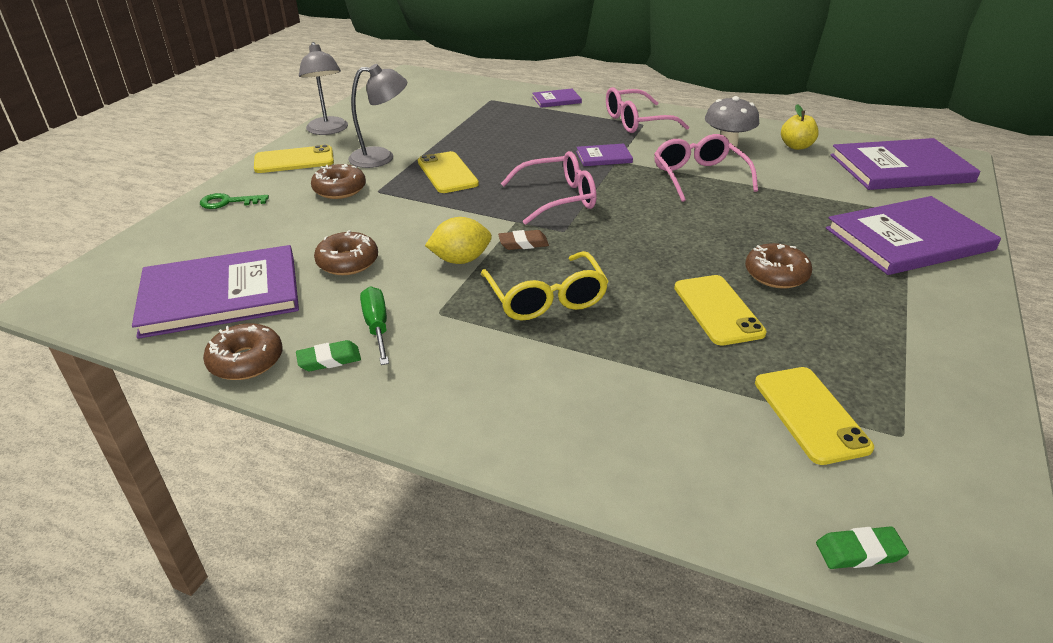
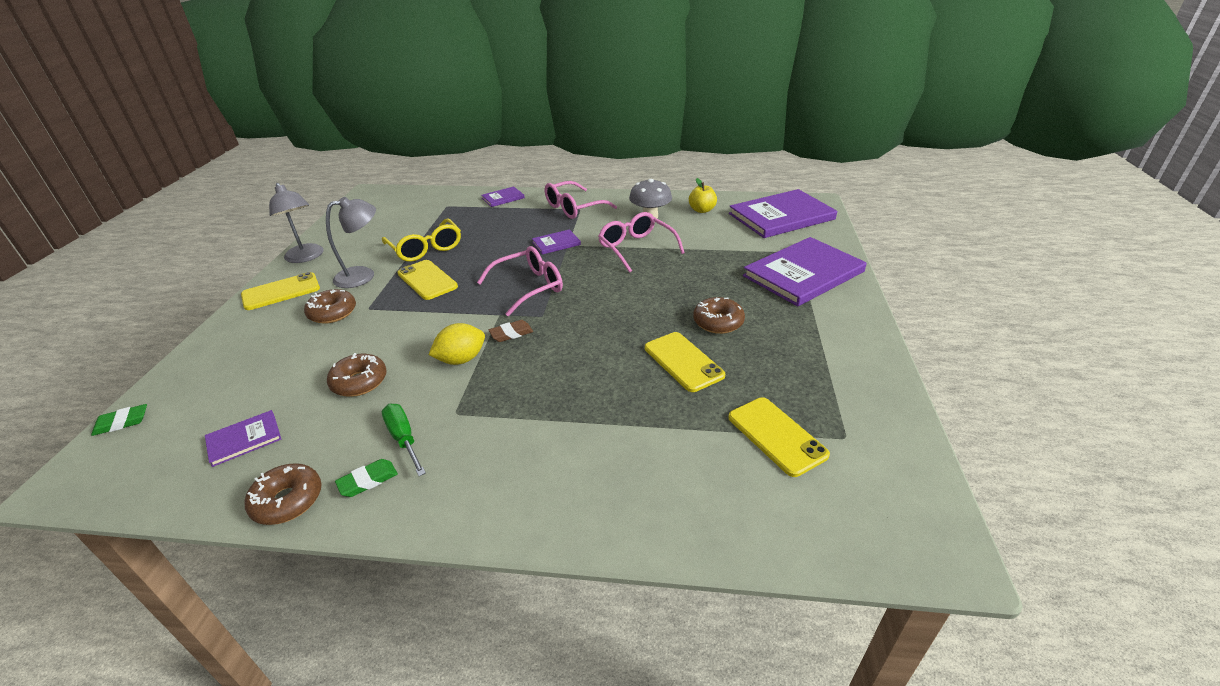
camera: 15 degrees left, 0 degrees up
purple book [132,245,299,339] -> purple book [205,410,281,467], size x0.46
green key [200,193,269,209] -> none
yellow glasses [481,251,609,321] -> yellow glasses moved to [382,218,461,262]
green eraser [816,526,909,569] -> green eraser moved to [91,404,147,436]

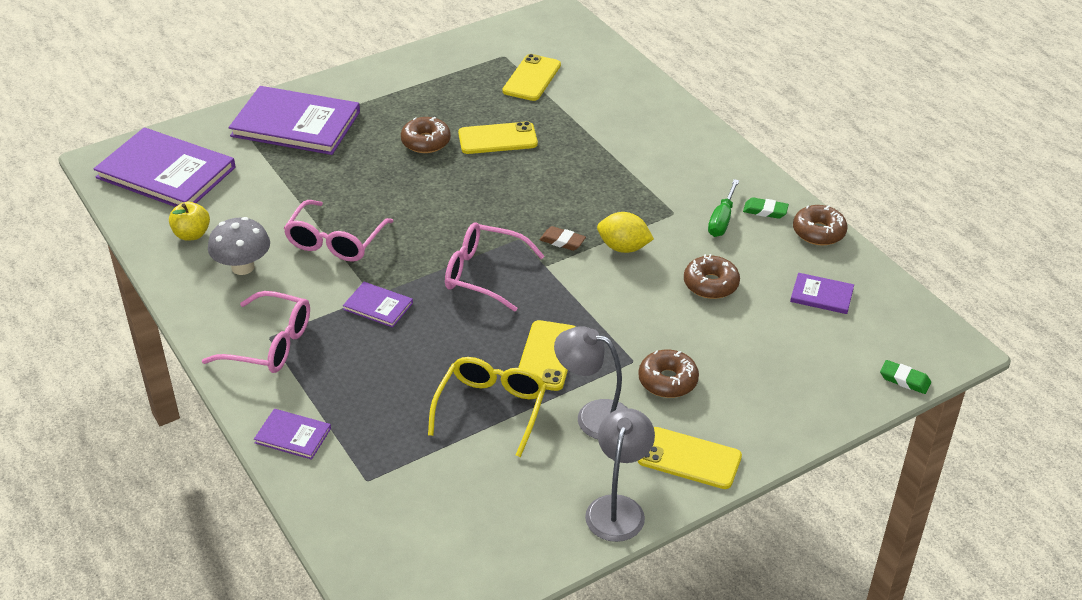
camera: 130 degrees left, 5 degrees up
yellow phone [645,332,725,392] -> yellow phone turned 60 degrees clockwise [458,121,538,154]

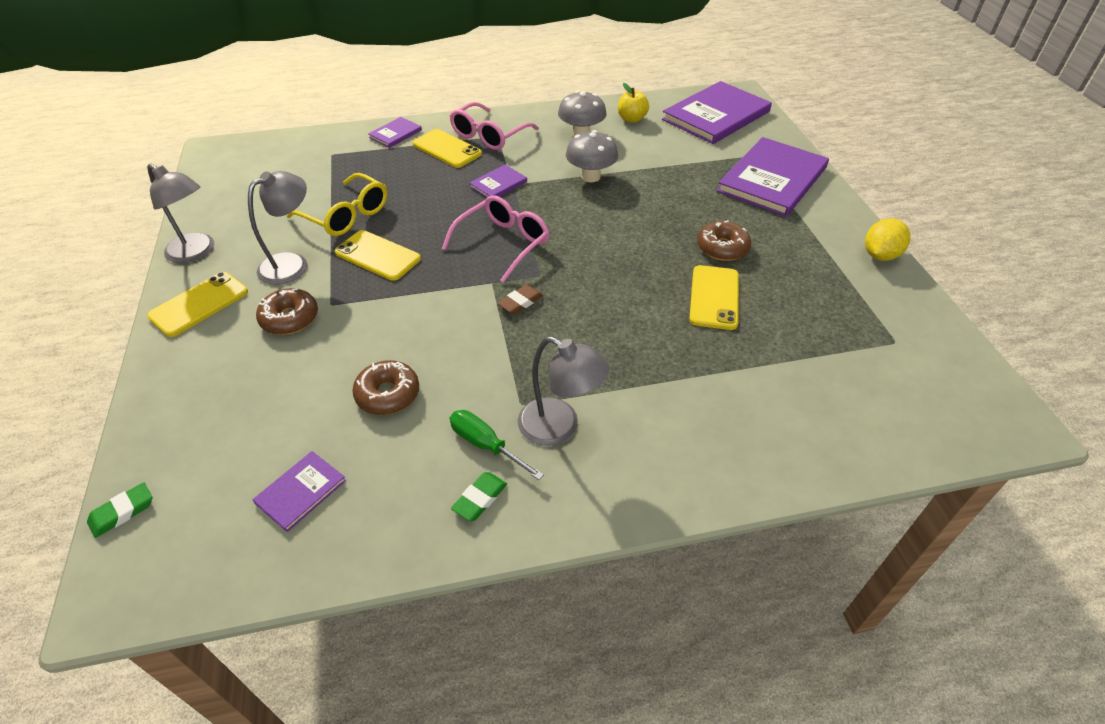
camera: 110 degrees right, 5 degrees up
pink glasses [284,200,394,262] -> grey mushroom [566,130,618,182]
yellow phone [503,54,561,101] -> yellow phone moved to [413,129,482,168]
yellow lemon [597,212,654,253] -> yellow lemon moved to [865,218,911,261]
brown donut [793,205,847,245] -> none
none -> grey lamp [518,336,610,446]

